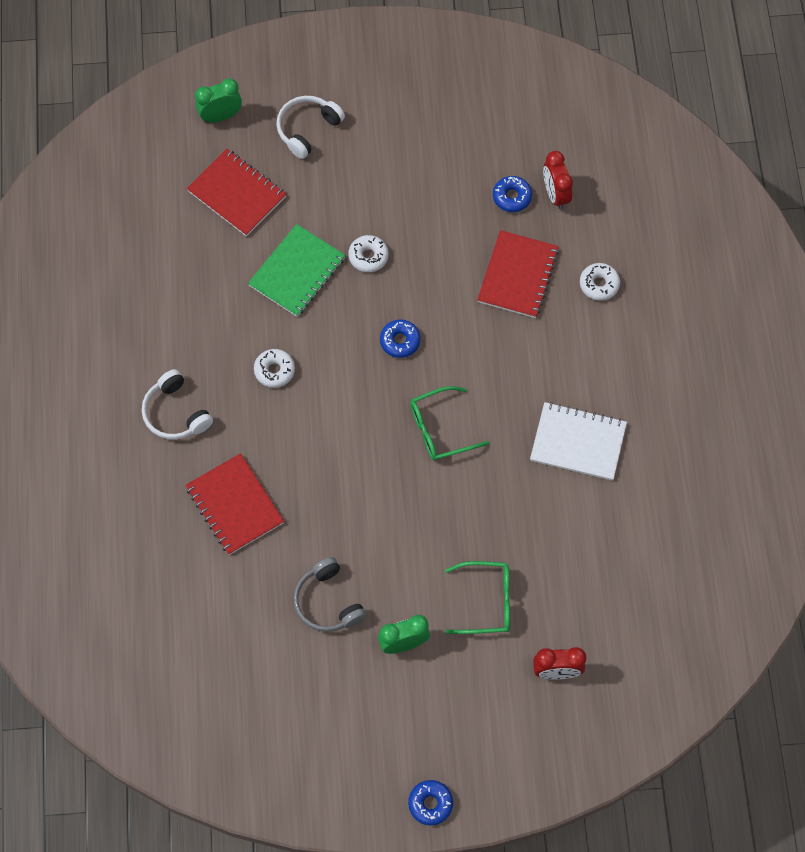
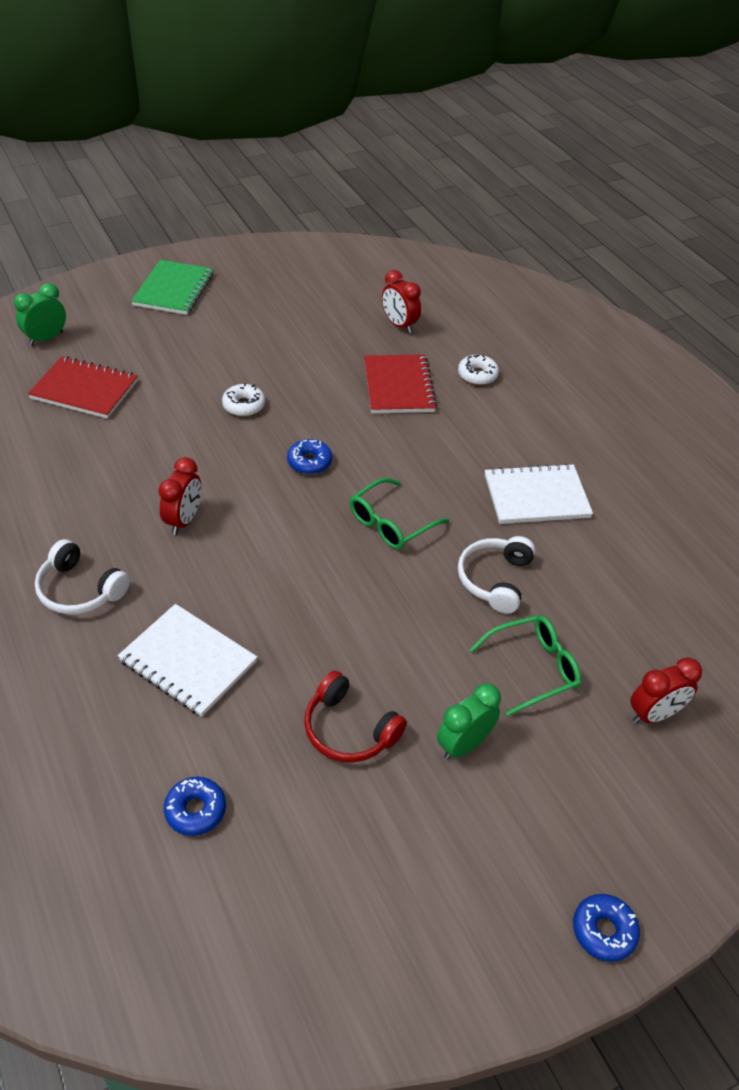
camera: 25 degrees left, 20 degrees down
red notebook [185,453,284,555] -> white notebook [118,604,257,717]
green notebook [248,224,345,317] -> green notebook moved to [131,260,213,315]
white donut [254,349,295,388] -> red clock [158,457,201,535]
white headphones [276,96,345,159] -> white headphones moved to [458,536,535,613]
grey headphones [294,557,367,632] -> red headphones [304,671,407,763]
blue donut [493,176,532,212] -> blue donut moved to [164,777,226,836]

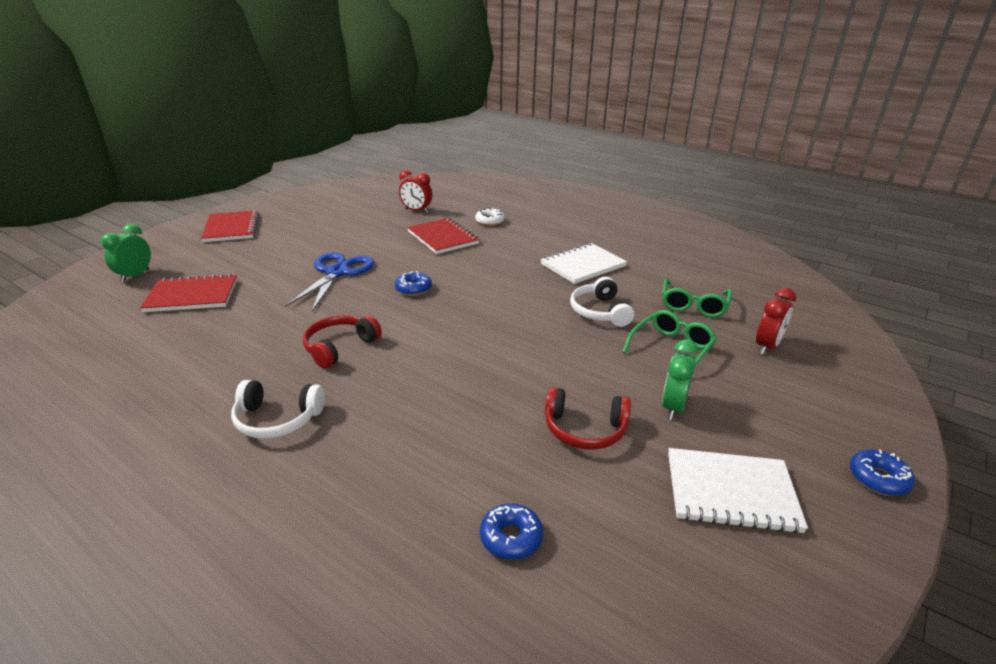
camera: 25 degrees left, 15 degrees down
white notebook [118,604,257,717] -> white notebook moved to [668,448,808,534]
green notebook [131,260,213,315] -> red notebook [201,210,259,242]
red clock [158,457,201,535] -> red headphones [303,315,382,368]
white donut [222,383,265,416] -> blue scissors [285,252,374,311]
green glasses [350,478,449,550] -> green glasses moved to [662,279,732,318]

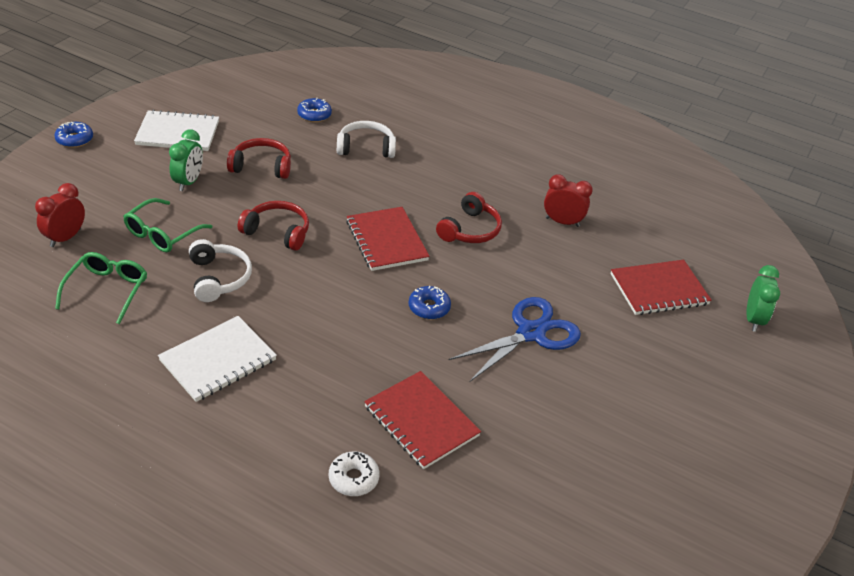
camera: 170 degrees right, 10 degrees up
red notebook [201,210,259,242] -> red notebook moved to [346,207,430,271]
white headphones [231,380,325,439] -> white headphones moved to [337,121,396,158]
blue scissors [285,252,374,311] -> blue scissors turned 135 degrees counterclockwise [449,297,581,382]
red clock [399,170,432,213] -> red clock moved to [544,174,593,227]
none -> red headphones [238,201,309,251]

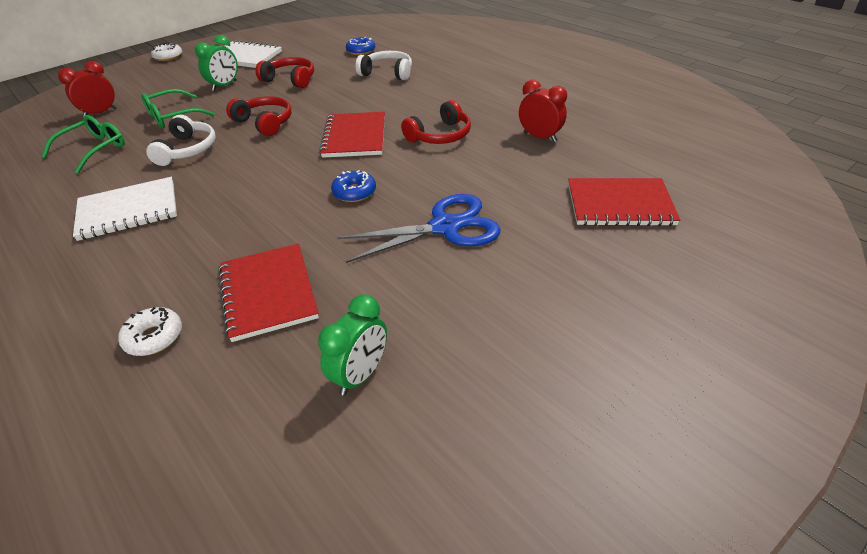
camera: 25 degrees right, 0 degrees up
blue donut [55,122,93,148] -> white donut [151,43,182,61]
green clock [746,265,780,332] -> green clock moved to [318,294,387,396]

